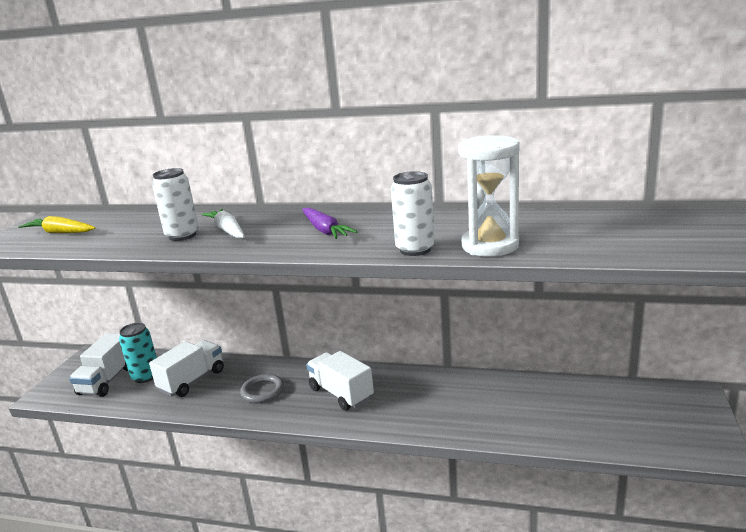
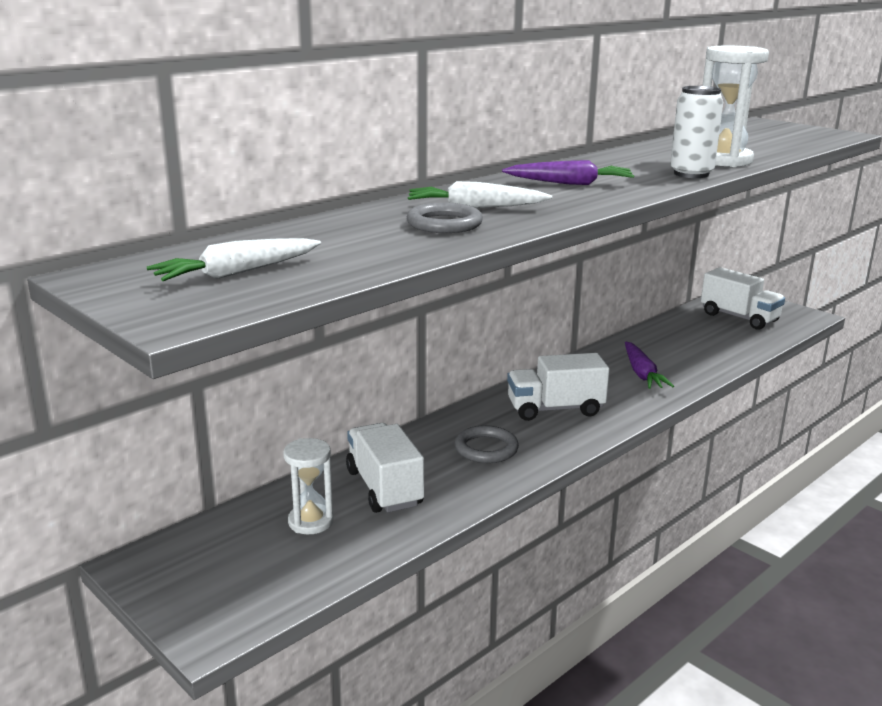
camera: 60 degrees left, 0 degrees up
yellow carrot [18,216,95,233] -> white carrot [147,238,321,281]
white truck [69,333,128,397] -> white truck moved to [701,267,785,330]
turquoise can [119,323,157,383] -> white hourglass [283,438,334,534]
white can [152,168,199,241] -> grey ring [407,203,483,233]
none -> purple carrot [625,342,674,389]

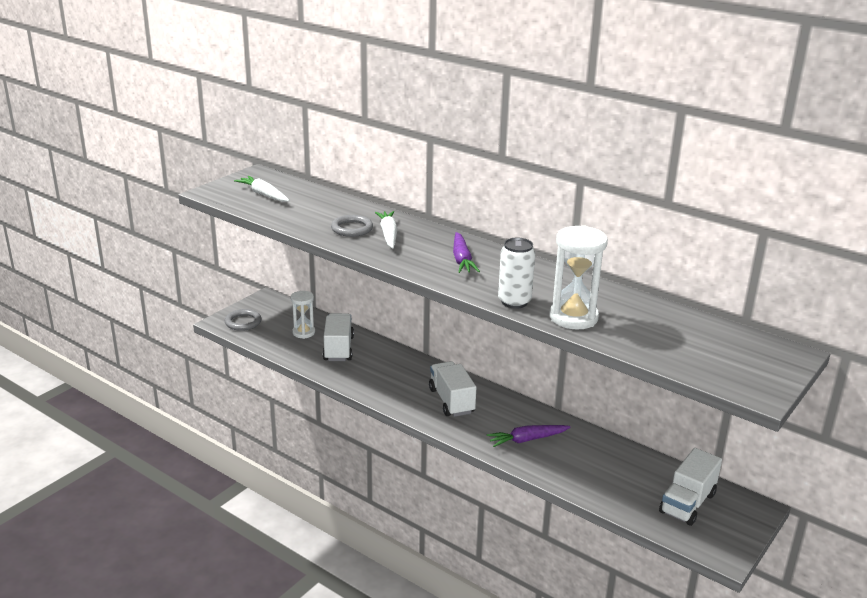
camera: 80 degrees right, 5 degrees up
white truck [346,423,424,513] -> white truck turned 60 degrees counterclockwise [323,313,354,361]
grey ring [455,425,519,463] -> grey ring moved to [225,309,261,331]

